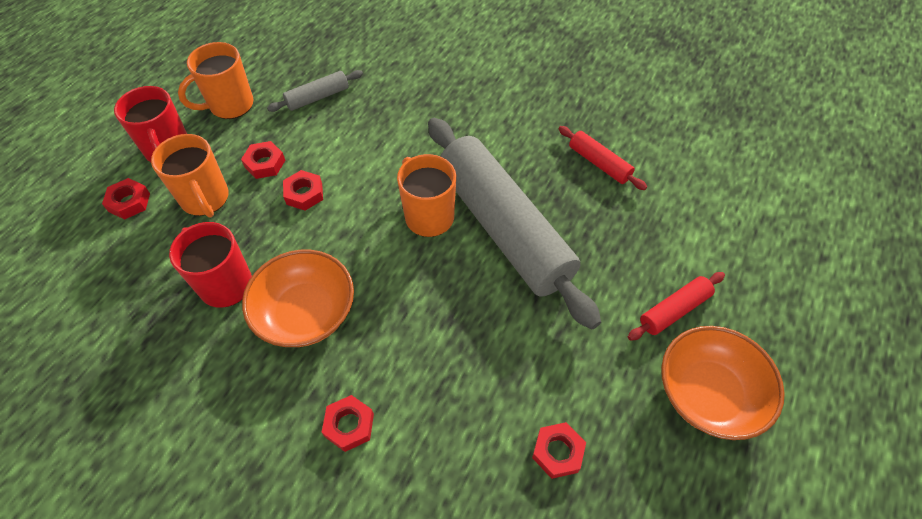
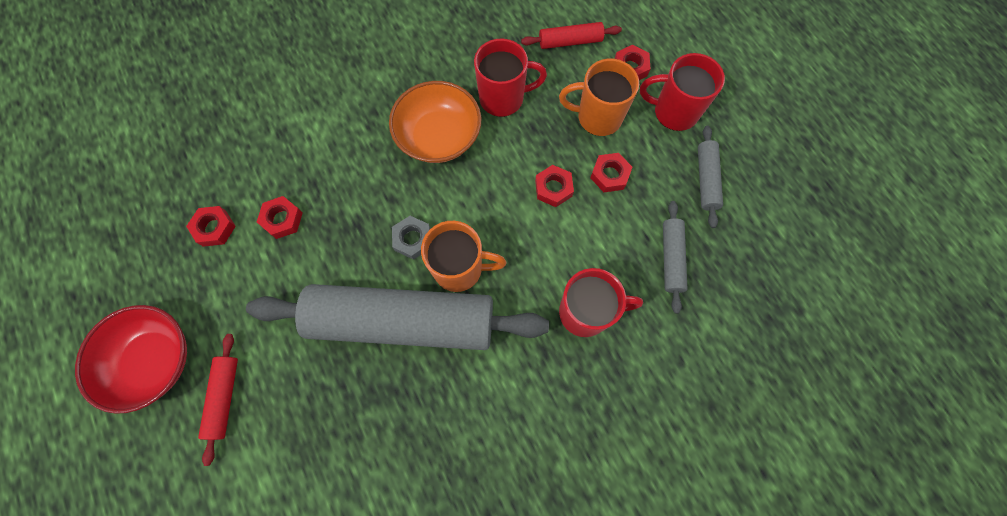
camera: 125 degrees right, 15 degrees up
orange mug [178,42,253,119] -> grey rolling pin [698,125,723,228]
red nut [322,395,374,452] -> red nut moved to [257,196,303,239]
red rolling pin [558,126,647,190] -> red rolling pin moved to [521,22,622,49]
orange bowl [661,326,785,440] -> red bowl [75,305,187,414]
none -> grey nut [392,216,431,260]
none -> red mug [559,268,643,337]

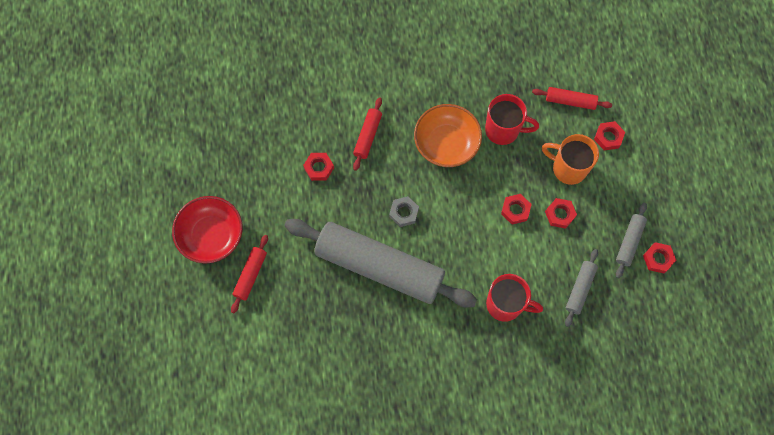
camera: 20 degrees right, 0 degrees up
red nut [186,206,236,247] -> red nut moved to [643,242,676,273]
orange mug [421,221,506,292] -> none
red mug [640,53,725,131] -> none
none -> red rolling pin [353,97,382,171]

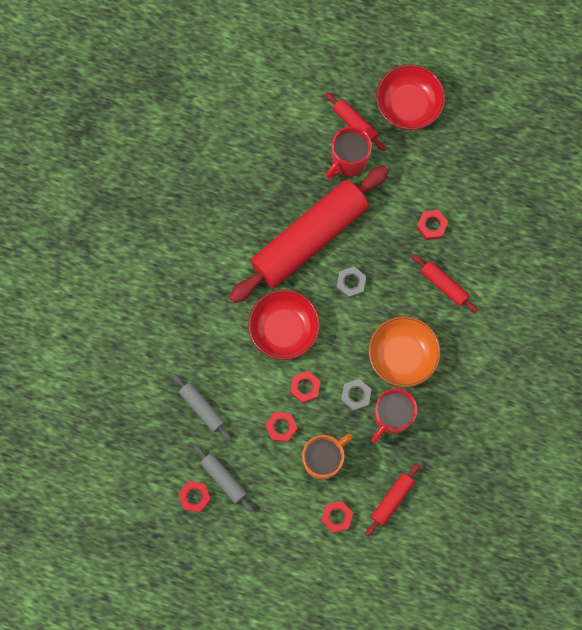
camera: 115 degrees right, 5 degrees up
grey rolling pin [284,219,477,307] -> red rolling pin [229,165,389,303]
red mug [486,274,543,322] -> red mug moved to [326,126,372,180]
none -> red bowl [248,290,320,360]
none -> grey nut [341,379,371,411]

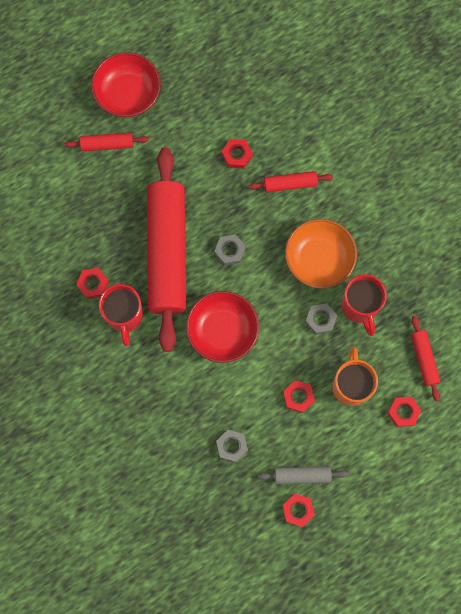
camera: 50 degrees left, 0 degrees up
grey rolling pin [172,374,231,441] -> grey nut [216,430,248,462]
red nut [290,371,320,403] -> red nut moved to [76,268,109,299]
red mug [326,126,372,180] -> red mug moved to [99,284,143,346]

